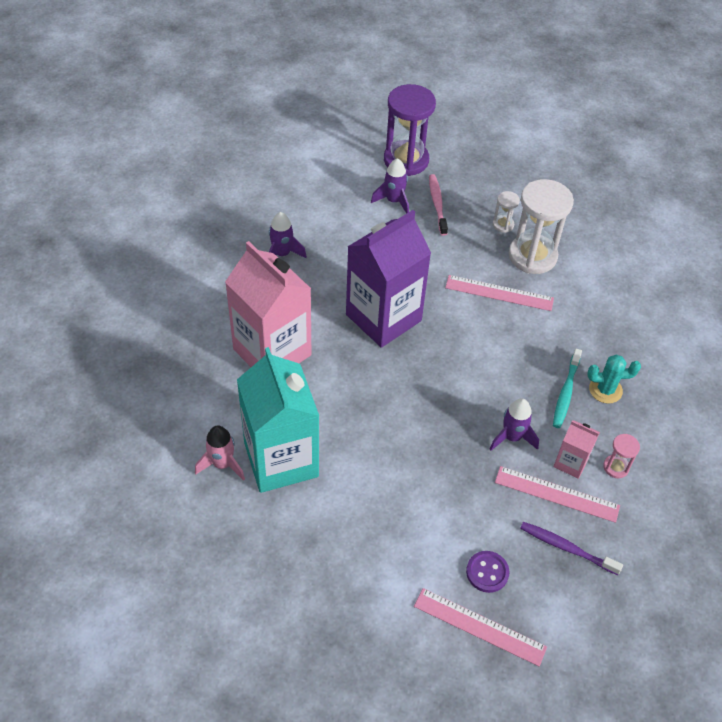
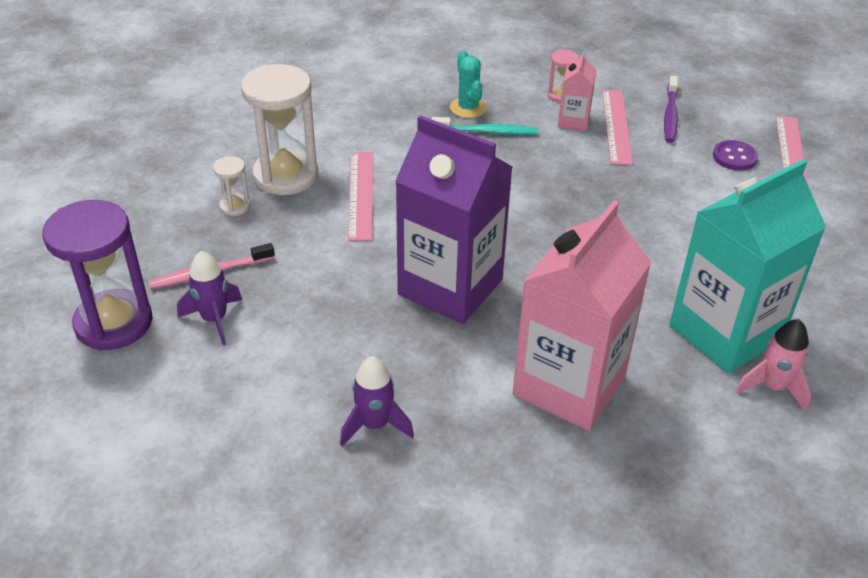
camera: 105 degrees left, 10 degrees down
purple rocket [490,398,539,451] -> none

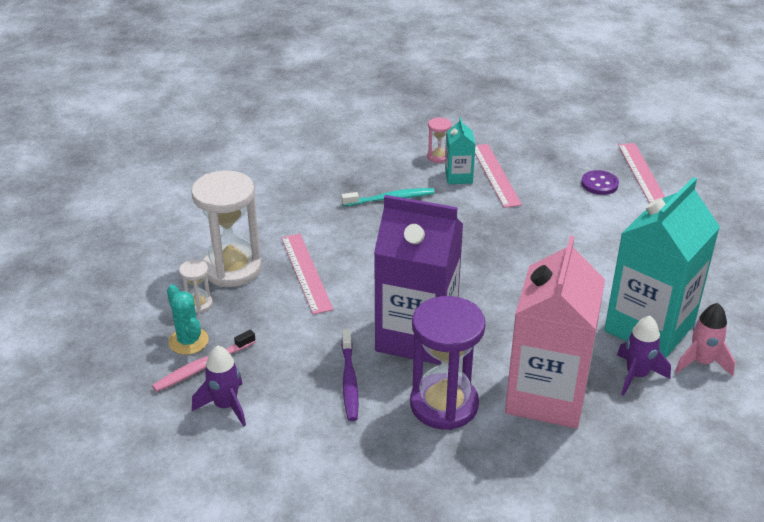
camera: 15 degrees left, 5 degrees down
purple hourglass [43,200,152,351] -> purple hourglass moved to [410,296,486,430]
purple rocket [340,356,414,446] -> purple rocket moved to [617,316,671,396]
turquoise cactus [450,50,487,118] -> turquoise cactus moved to [167,285,209,355]
pink carton [558,52,596,131] -> turquoise carton [445,117,476,184]
purple toothbrush [664,76,678,143] -> purple toothbrush moved to [341,329,359,421]

